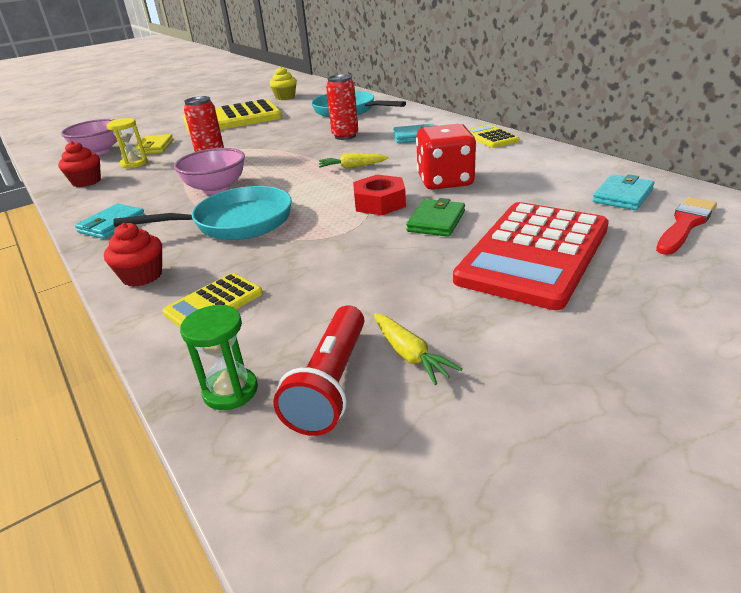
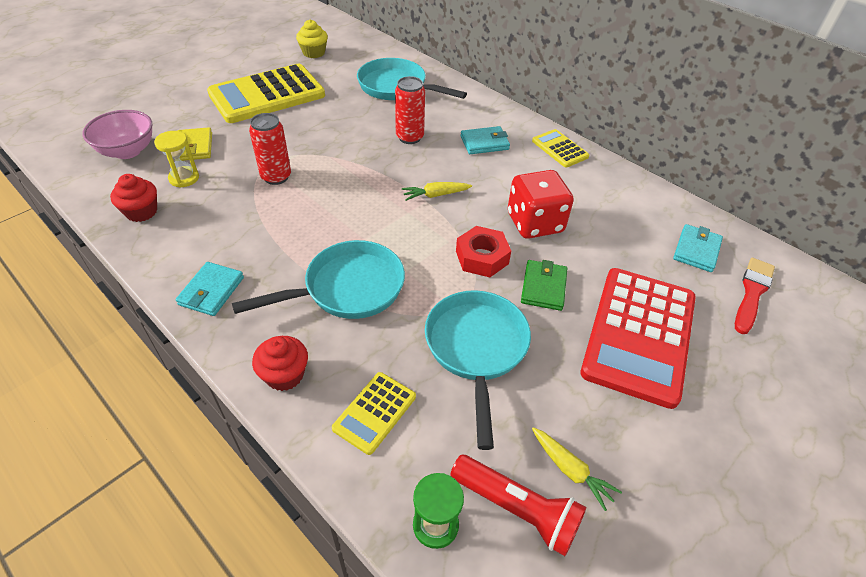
camera: 15 degrees left, 15 degrees up
pink bowl [174,148,245,194] -> none
red flashlight [273,305,364,436] -> red flashlight turned 60 degrees counterclockwise [451,455,586,556]
none -> turquoise pan [425,290,531,450]

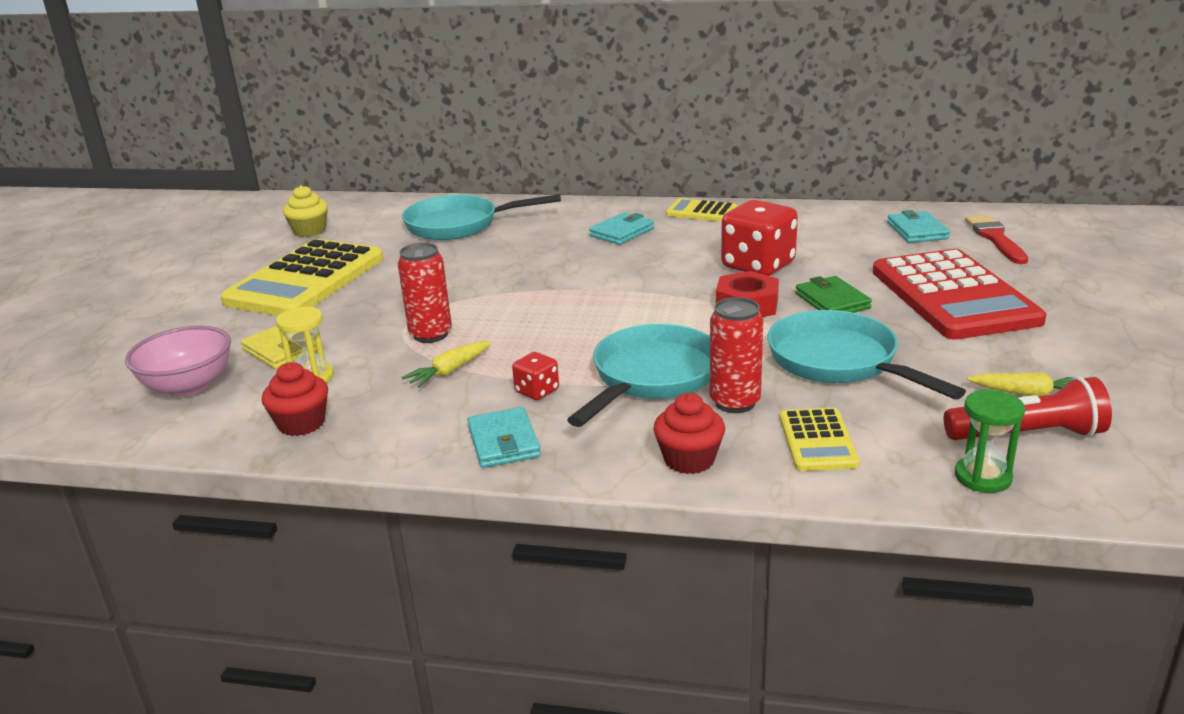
camera: 30 degrees left, 20 degrees down
red can [395,76,425,144] -> red can moved to [710,297,763,413]
yellow carrot [402,182,472,201] -> yellow carrot moved to [401,341,491,388]
none -> red dice [512,352,559,400]

